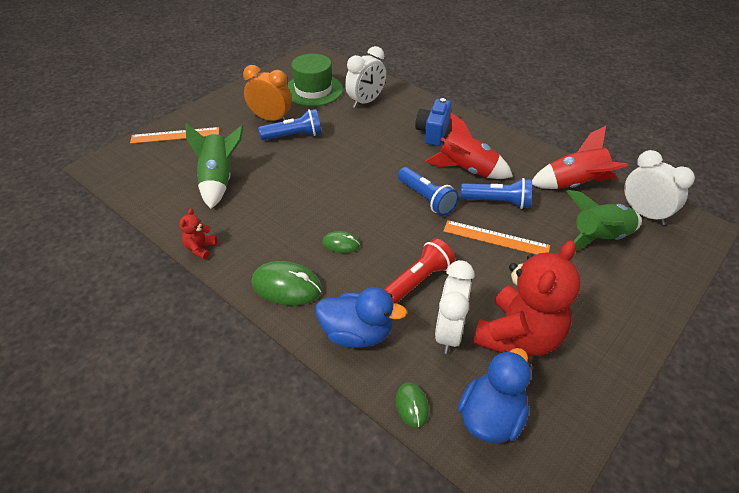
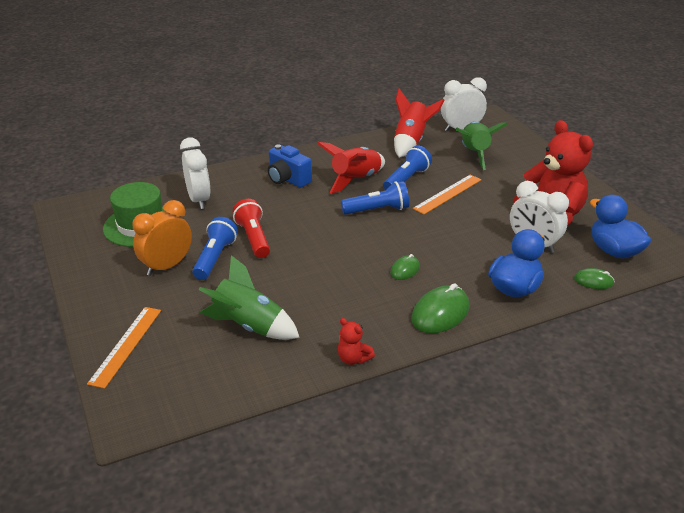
camera: 65 degrees left, 10 degrees down
red flashlight [384,238,455,303] -> red flashlight moved to [232,199,270,258]

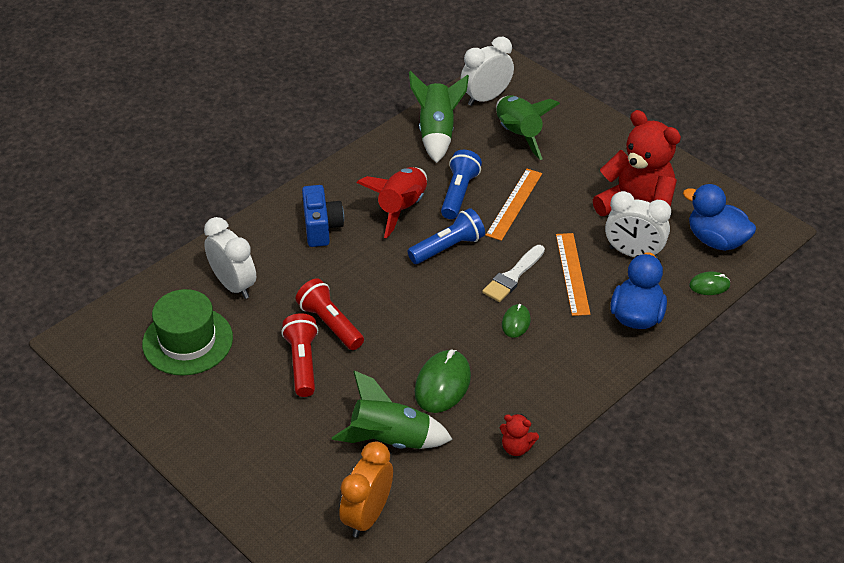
camera: 20 degrees left, 10 degrees up
orange ruler [87,307,161,389] -> orange ruler moved to [556,233,590,316]
orange clock [132,200,192,276] -> orange clock moved to [339,441,393,538]
blue flashlight [192,217,238,280] -> red flashlight [281,313,318,397]
blue camera [268,145,312,188] -> blue camera turned 120 degrees counterclockwise [302,185,344,247]
red rocket [394,89,445,158] -> green rocket [409,71,469,163]
green mouse [411,283,470,334] -> green mouse moved to [414,350,471,413]
none -> white brush [482,245,545,302]

